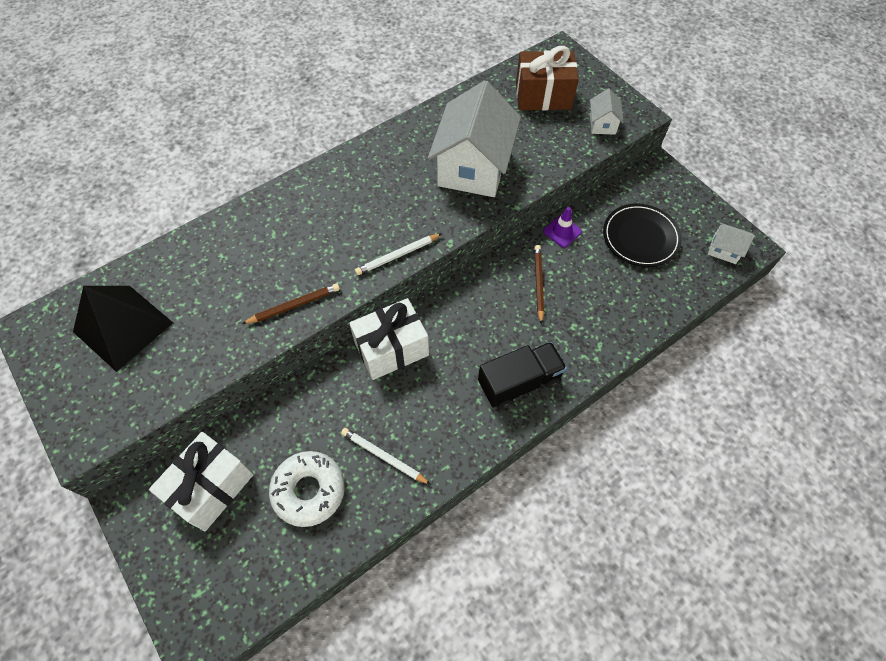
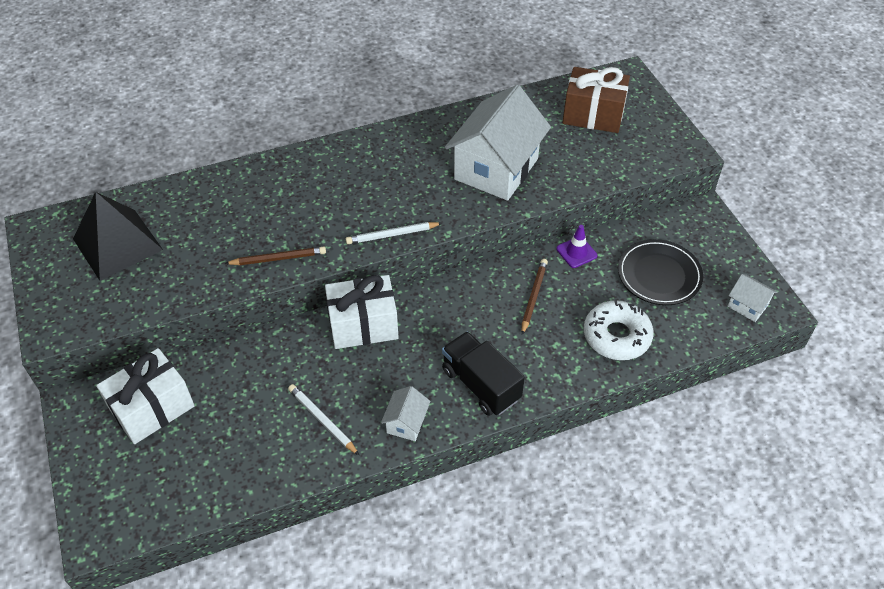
camera: 15 degrees right, 10 degrees down
white donut [269,451,345,527] -> white donut moved to [584,300,654,360]
black truck [478,342,567,410] -> black truck turned 120 degrees counterclockwise [442,331,525,416]
white house [590,88,624,135] -> white house moved to [381,386,430,441]

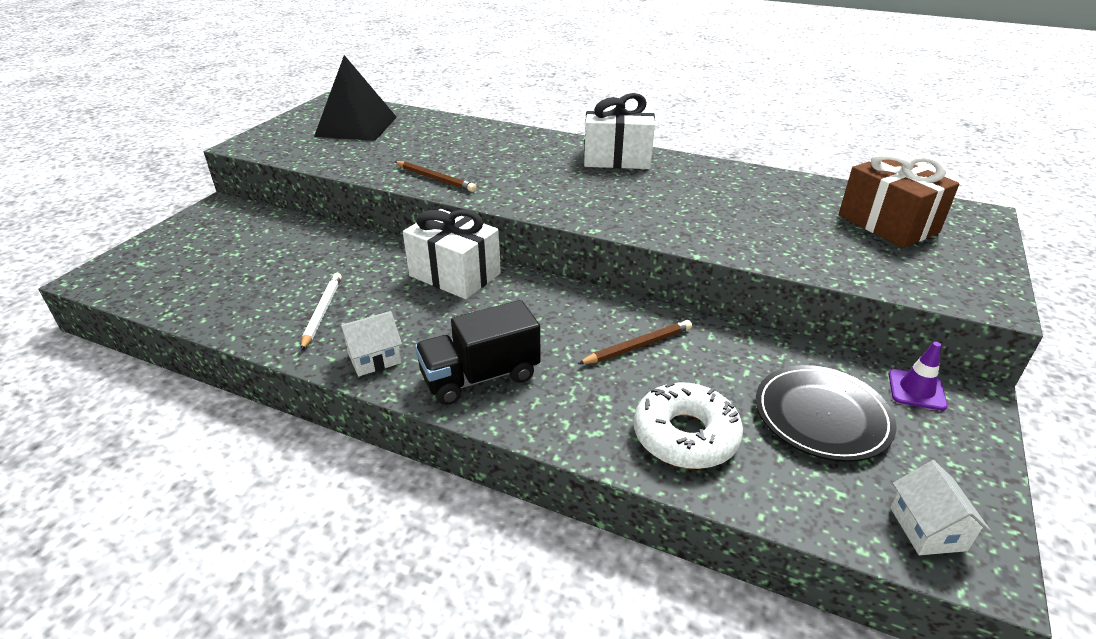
camera: 45 degrees right, 15 degrees down
white gift [96,348,195,444] -> white gift moved to [584,93,655,169]
white pencil [346,222,442,244] -> none
black truck [442,331,525,416] -> black truck turned 120 degrees counterclockwise [415,300,541,405]
white house [445,85,551,201] -> none
purple traffic cone [556,225,597,268] -> purple traffic cone moved to [888,342,947,411]

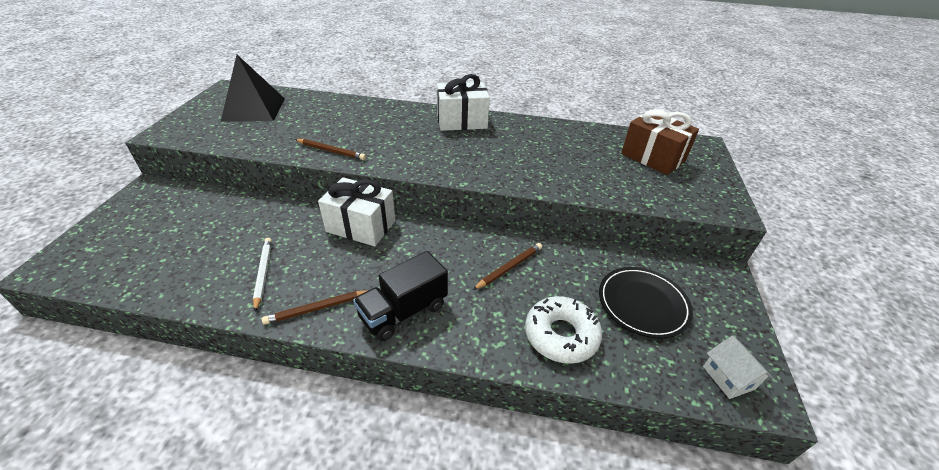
camera: 15 degrees left, 5 degrees up
white house [339,311,402,376] -> brown pencil [262,290,368,325]
purple traffic cone [888,342,947,411] -> none

